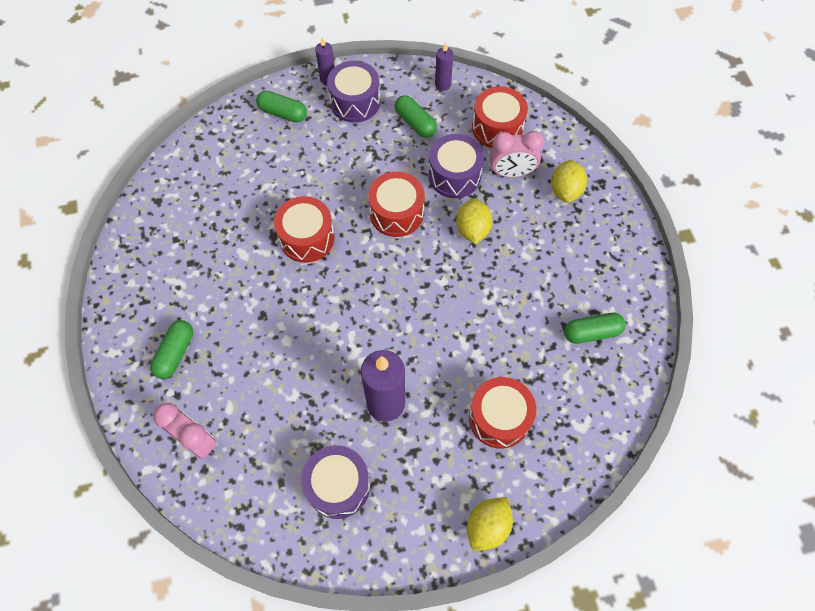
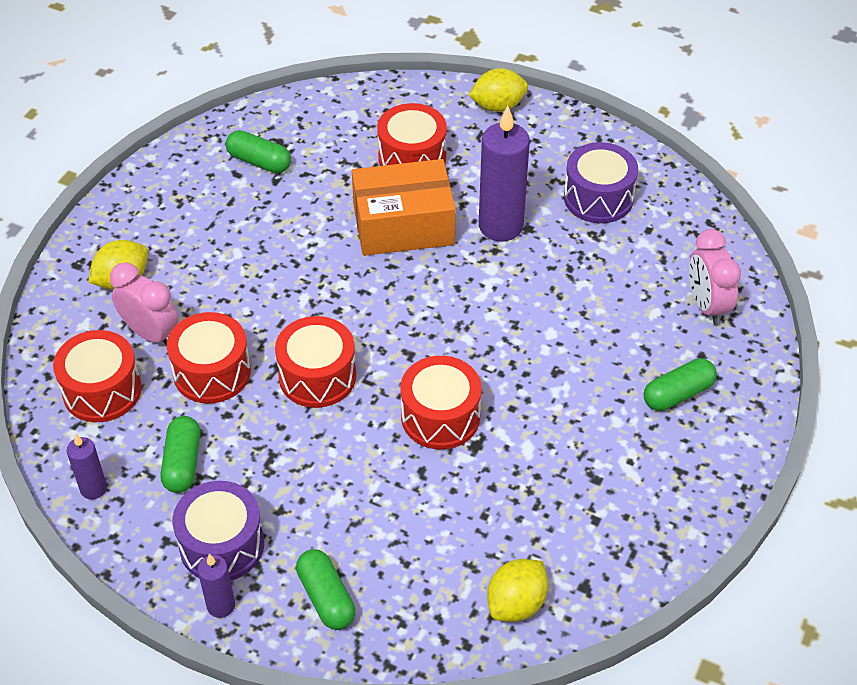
camera: 140 degrees left, 15 degrees down
purple drum [429,134,484,198] -> red drum [167,312,251,404]
yellow lemon [456,198,493,244] -> yellow lemon moved to [487,559,548,622]
none -> orange box [352,159,456,256]

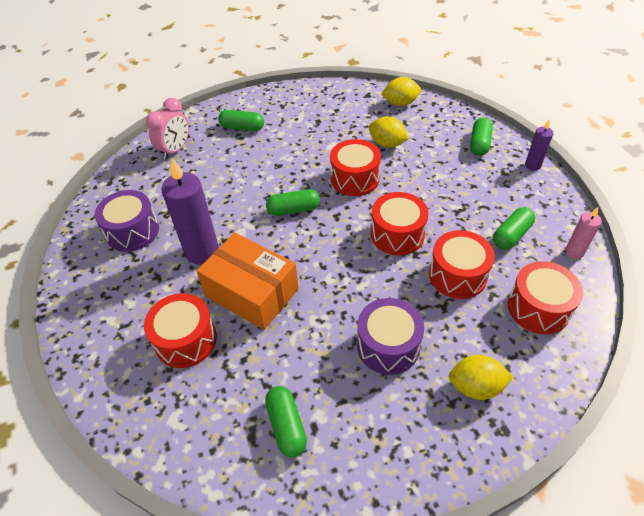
camera: 135 degrees left, 0 degrees up
purple candle [67,434,107,499] -> pink candle [565,207,602,259]
pink clock [110,263,179,346] -> none
purple drum [172,481,264,580] -> purple drum moved to [357,298,424,375]
yellow lemon [468,68,528,112] -> yellow lemon moved to [369,116,409,148]
none -> green capsule [266,189,320,216]

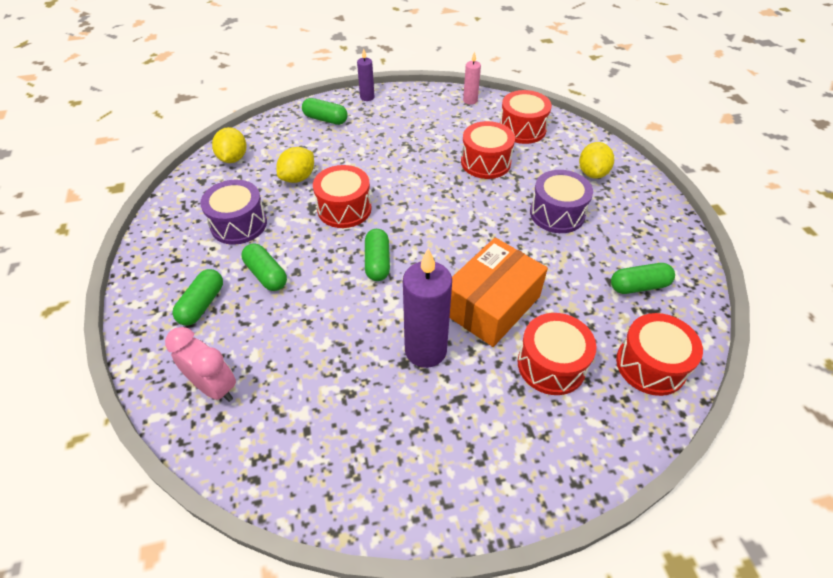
camera: 85 degrees left, 0 degrees up
purple drum [95,190,159,252] -> purple drum moved to [200,180,267,245]
red drum [371,192,428,256] -> red drum moved to [616,313,703,396]
green capsule [493,207,535,250] -> green capsule moved to [241,243,287,291]

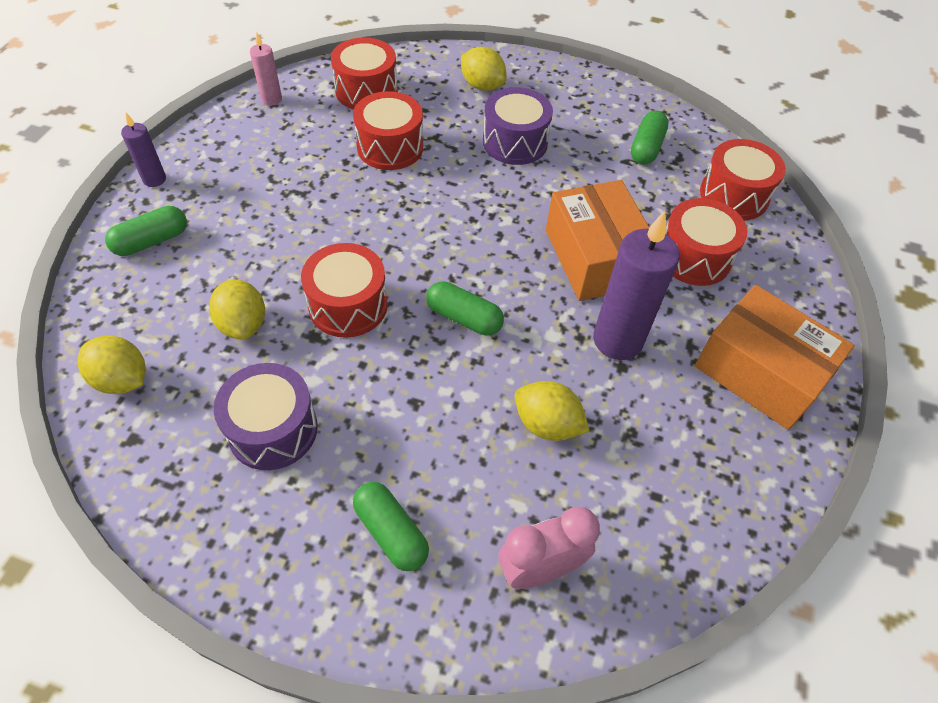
camera: 60 degrees left, 5 degrees up
green capsule [241,243,287,291] -> none
none -> yellow lemon [515,381,590,441]
none -> orange box [695,285,855,430]

